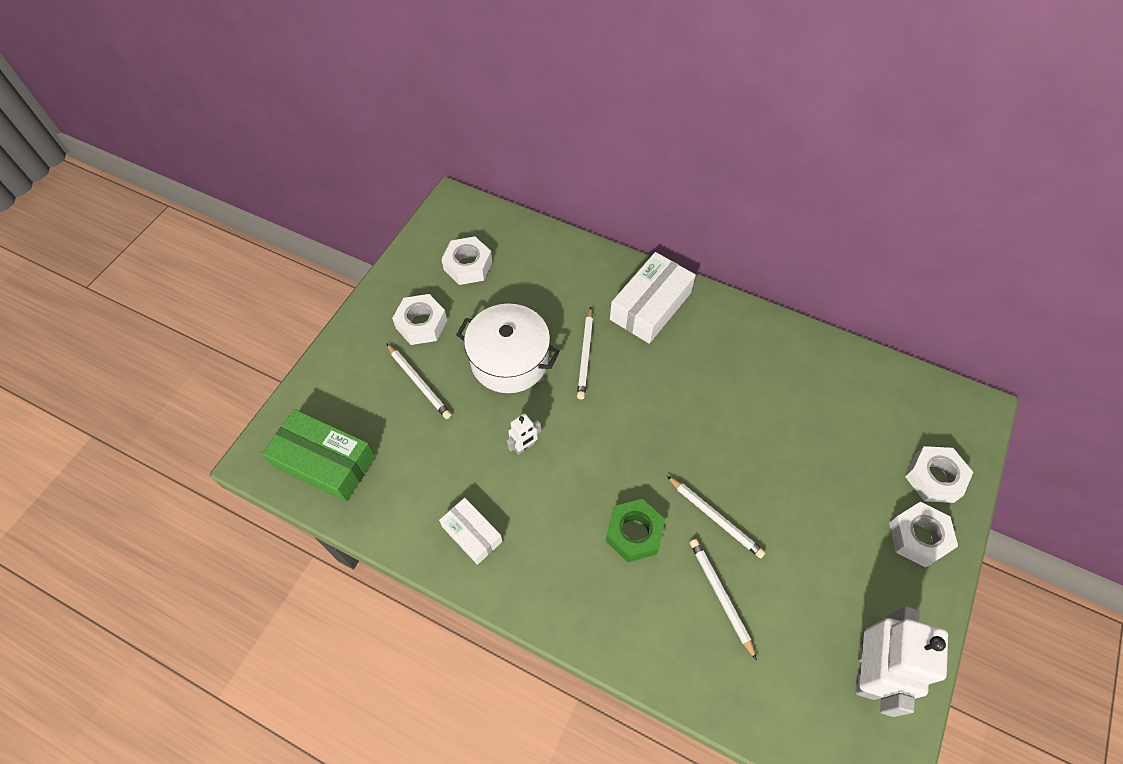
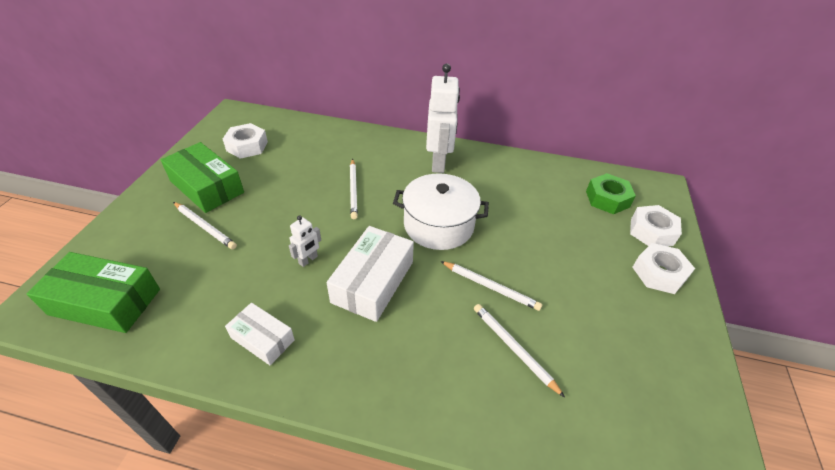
camera: 15 degrees left, 15 degrees down
white nut [392,294,447,345] -> green box [161,142,244,213]
white pot [456,304,560,393] -> white pot moved to [393,173,489,250]
green nut [606,499,665,562] -> green nut moved to [586,173,636,214]
white box [610,252,696,344] -> white box moved to [326,226,414,322]
white robot [855,606,948,717] -> white robot moved to [426,63,460,173]

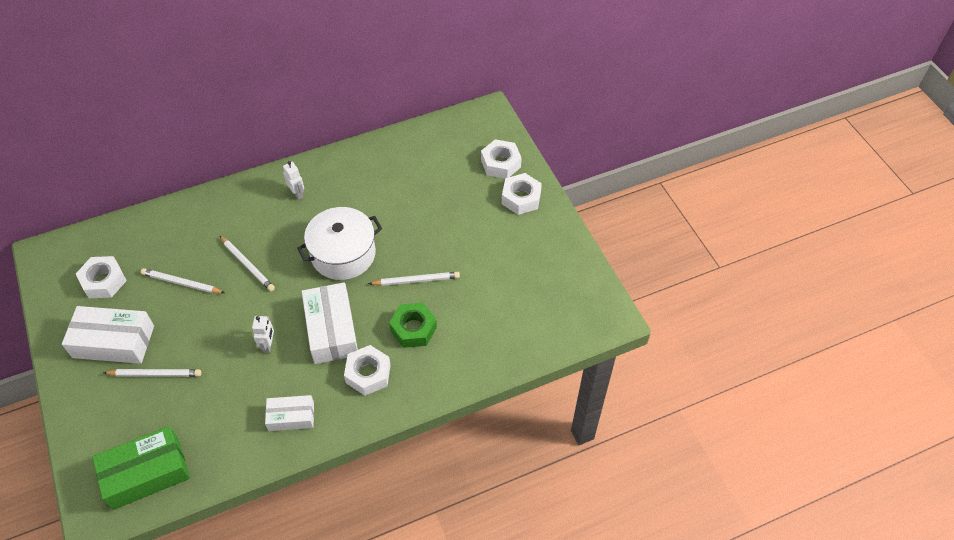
camera: 35 degrees left, 10 degrees up
green box [161,142,244,213] -> white box [62,306,154,364]
white robot [426,63,460,173] -> white robot [283,161,304,200], size x0.47
white pencil [474,304,565,397] -> white pencil moved to [141,268,225,293]
green nut [586,173,636,214] -> green nut moved to [389,303,437,348]
none -> white nut [344,345,391,396]

